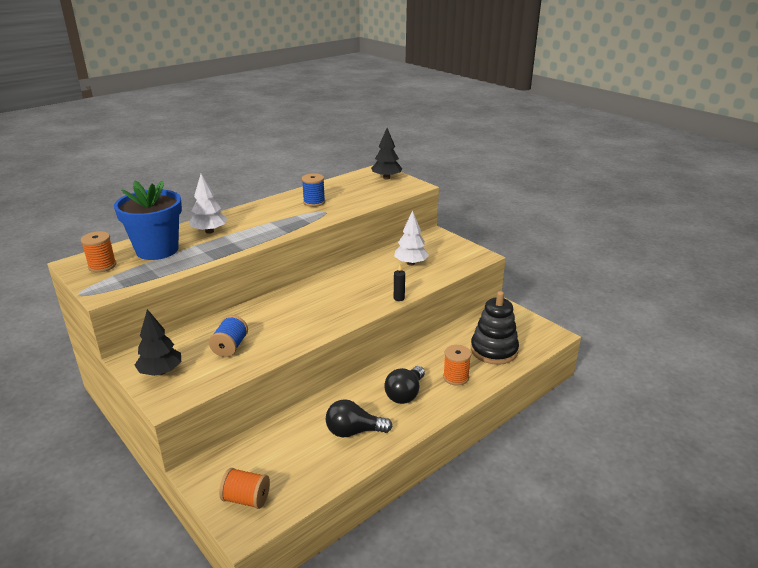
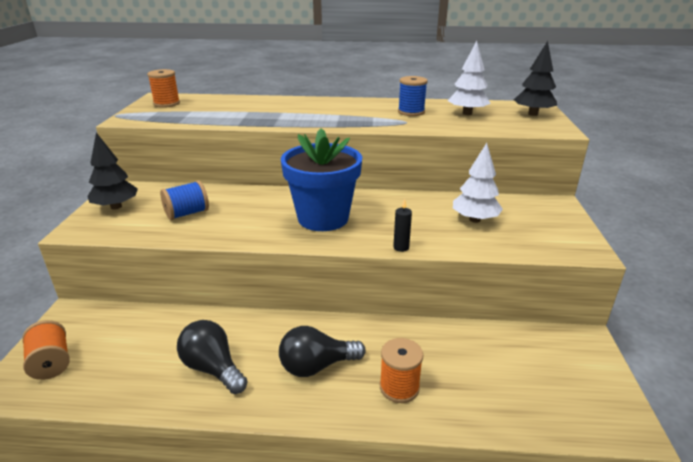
camera: 45 degrees right, 0 degrees up
blue flower pot [114,180,182,260] -> blue flower pot moved to [281,128,362,231]
white tree [189,174,227,234] -> white tree moved to [448,41,491,115]
black stacking toy [471,291,519,365] -> none

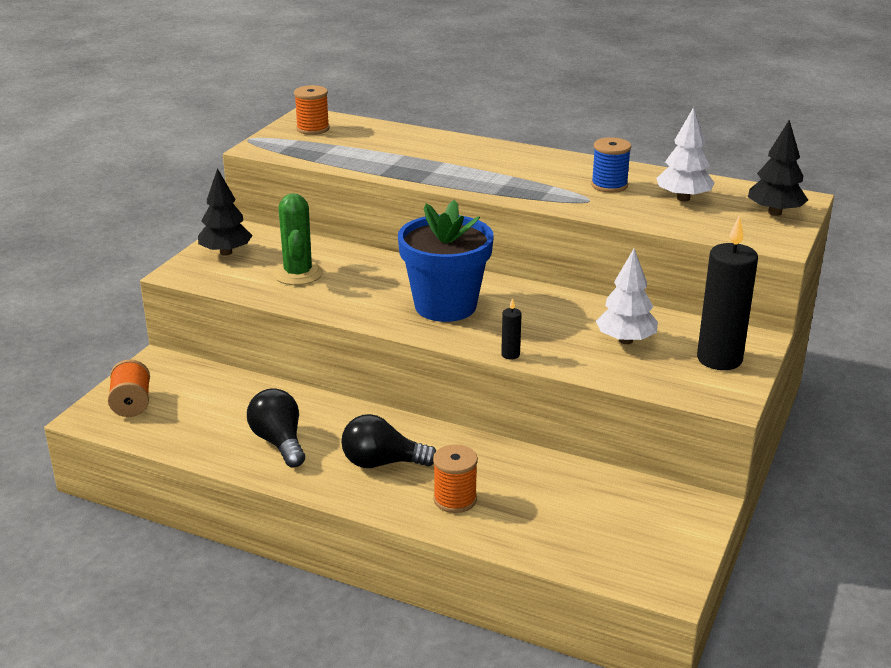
camera: 20 degrees right, 0 degrees up
blue spool [160,181,209,220] -> green cactus [273,193,323,285]
none -> black candle [697,216,758,370]

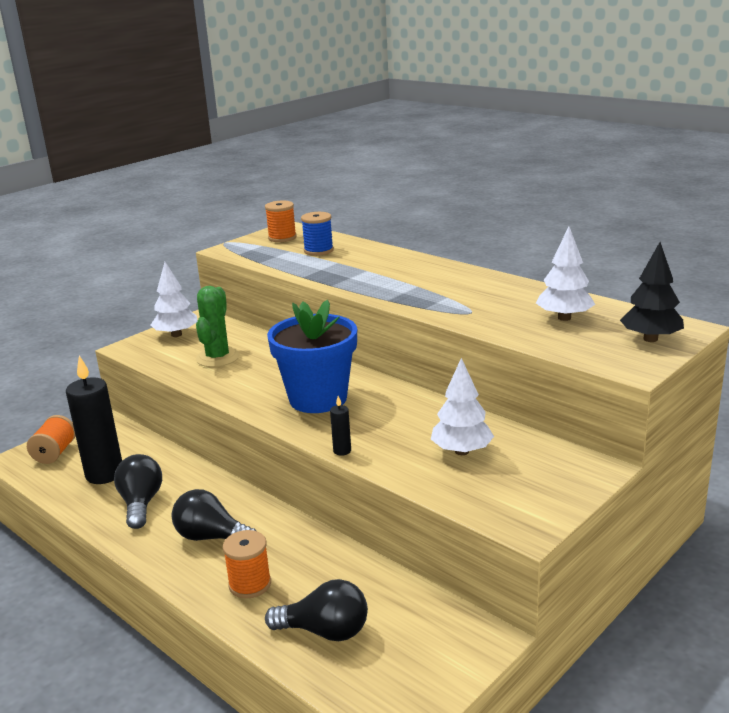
camera: 20 degrees right, 5 degrees down
black tree [198,168,253,256] -> white tree [151,262,198,337]
blue spool [591,137,631,193] -> blue spool moved to [301,212,334,256]
black candle [697,216,758,370] -> black candle moved to [66,355,122,484]
none -> black light bulb [265,579,368,641]

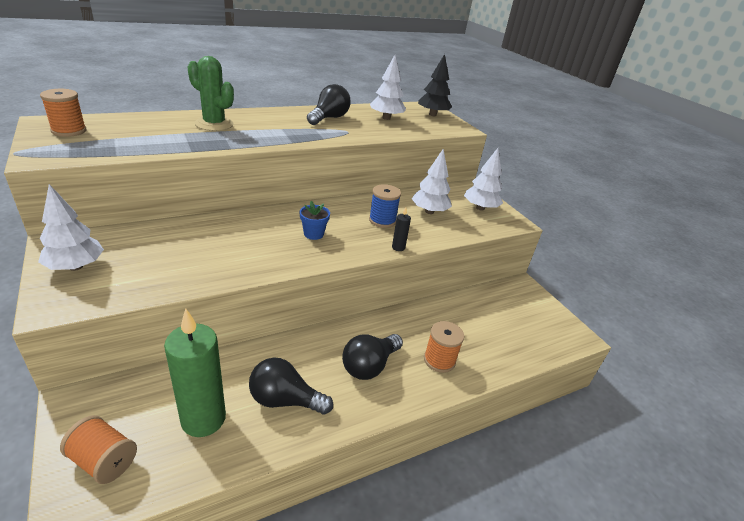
camera: 75 degrees left, 10 degrees up
black candle [66,355,122,484] -> green candle [164,308,226,437]
green cactus [196,286,240,367] -> green cactus moved to [188,56,234,131]
black light bulb [265,579,368,641] -> black light bulb moved to [307,84,350,125]
blue flower pot [267,300,357,413] -> blue flower pot [299,201,330,240], size x0.41
blue spool [301,212,334,256] -> blue spool moved to [369,184,401,228]
none -> white tree [464,148,503,211]

